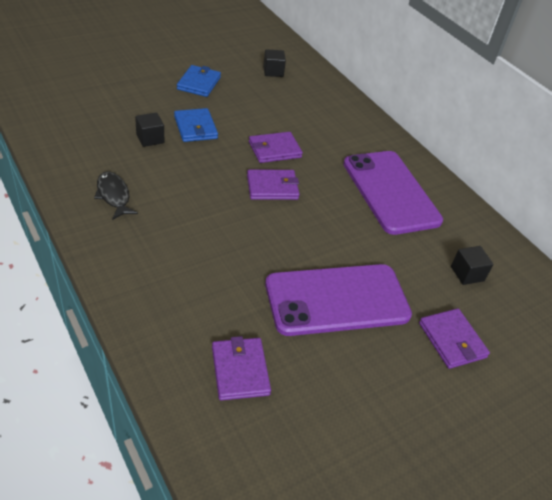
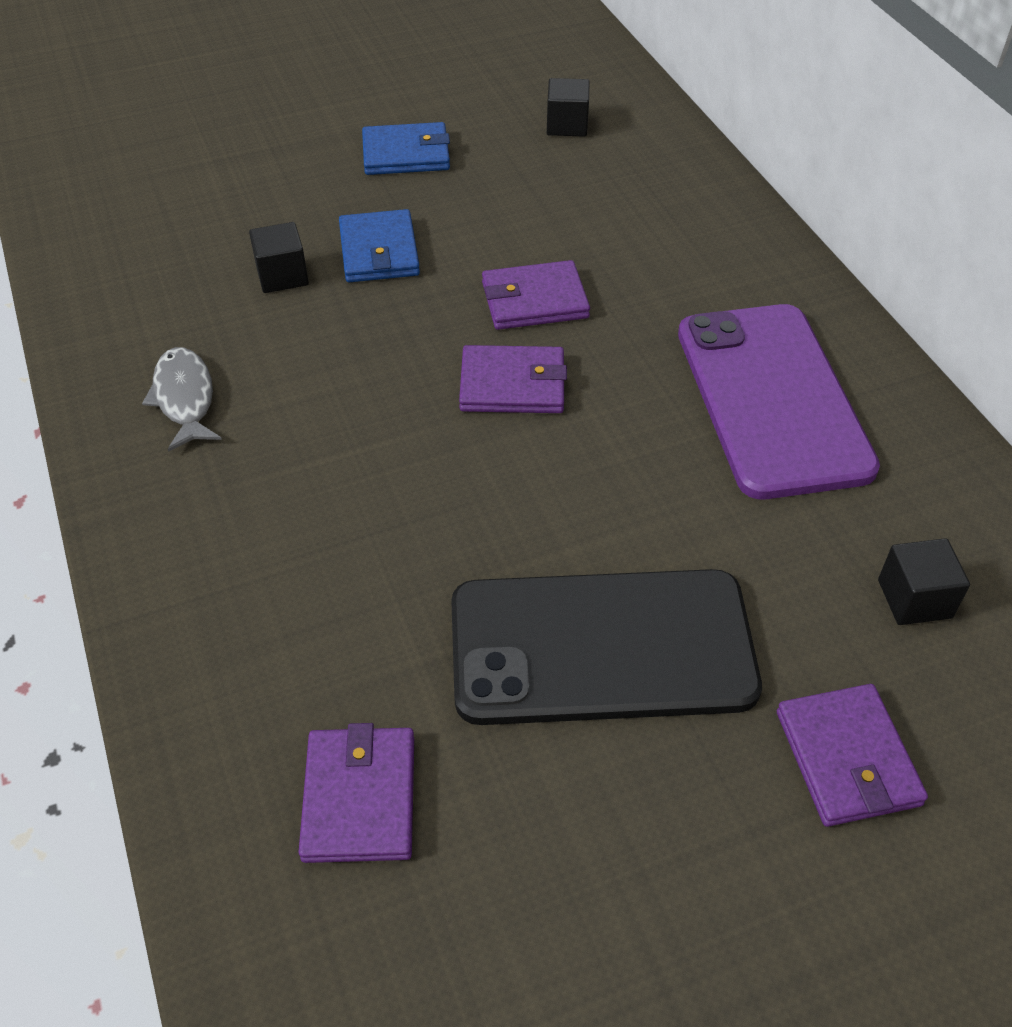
camera: 15 degrees right, 5 degrees up
black fish [94,172,138,220] -> grey fish [142,347,222,452]
blue wallet [177,65,221,97] -> blue wallet turned 60 degrees clockwise [362,122,450,175]
purple phone [265,264,412,336] -> black phone [451,569,762,725]

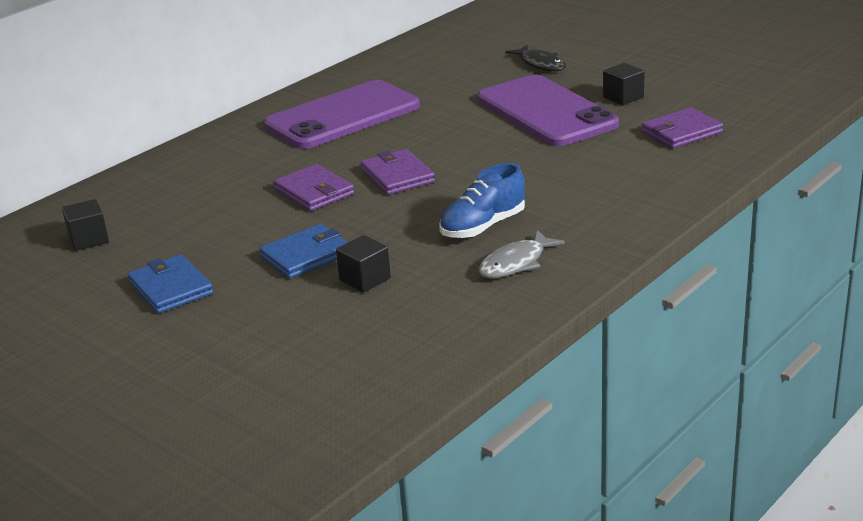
camera: 115 degrees left, 20 degrees down
black phone [451,569,762,725] -> purple phone [477,75,619,146]
purple wallet [777,684,928,827] -> black fish [505,45,566,72]
black cube [878,538,970,625] -> black cube moved to [603,63,645,105]
none -> blue shoe [439,163,525,239]

